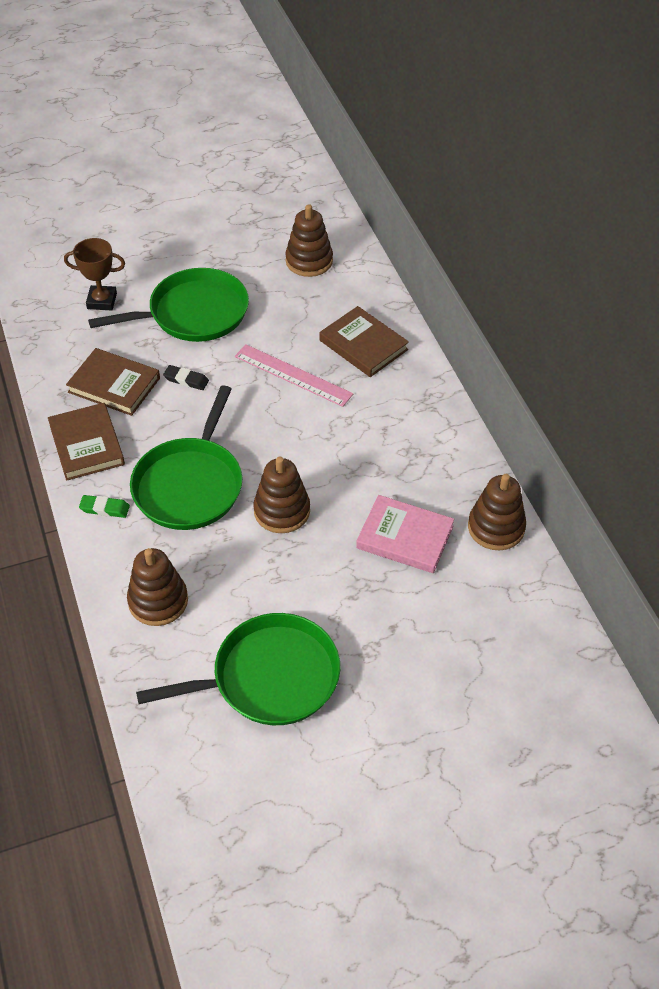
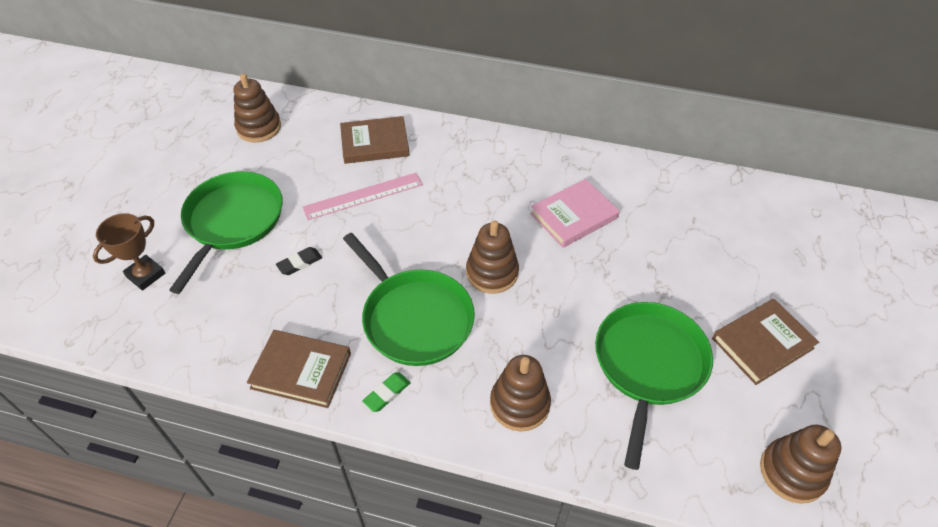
camera: 55 degrees left, 0 degrees up
brown book [66,348,160,416] -> brown book moved to [712,299,819,385]
brown stacking toy [468,474,526,550] -> brown stacking toy moved to [760,425,842,504]

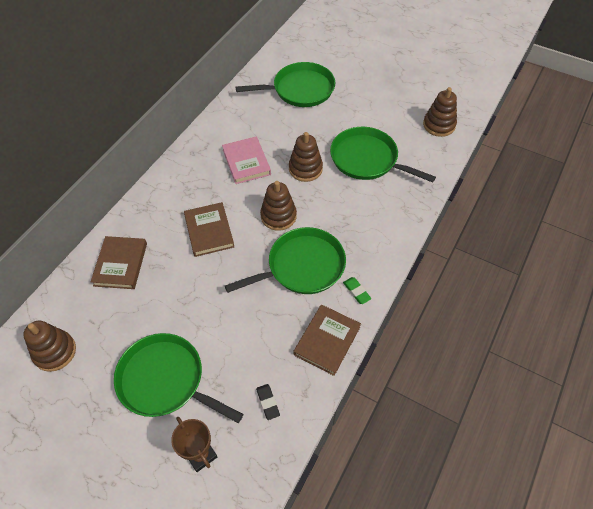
camera: 75 degrees left, 5 degrees up
black eraser [276,247,322,275] -> black eraser moved to [256,384,280,420]
pink ruler [303,173,423,220] -> none
brown stacking toy [490,355,551,431] -> brown stacking toy moved to [289,132,323,182]
brown book [712,299,819,385] -> brown book moved to [184,202,234,257]
none -> green pan [236,62,335,107]

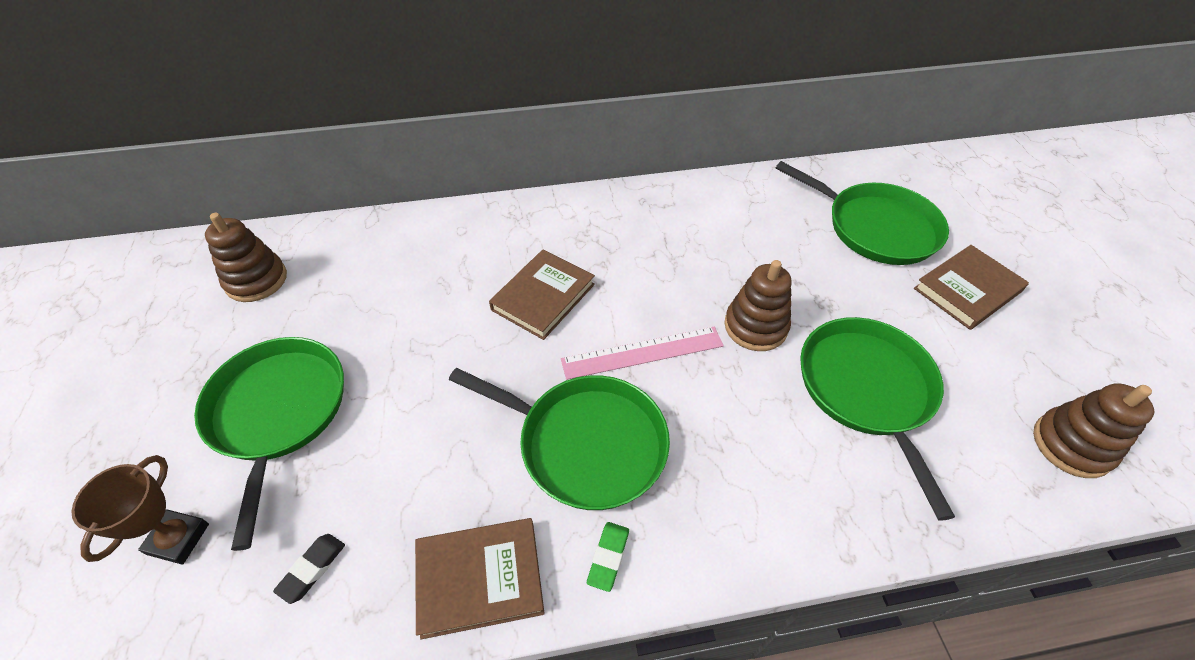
camera: 50 degrees right, 5 degrees down
brown book [91,236,147,289] -> brown book moved to [914,245,1029,330]
pink book [222,136,271,184] -> none
brown stacking toy [260,181,297,231] -> pink ruler [561,327,724,380]

